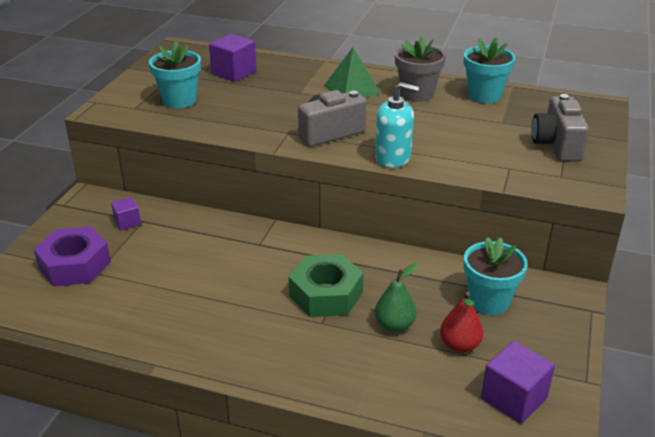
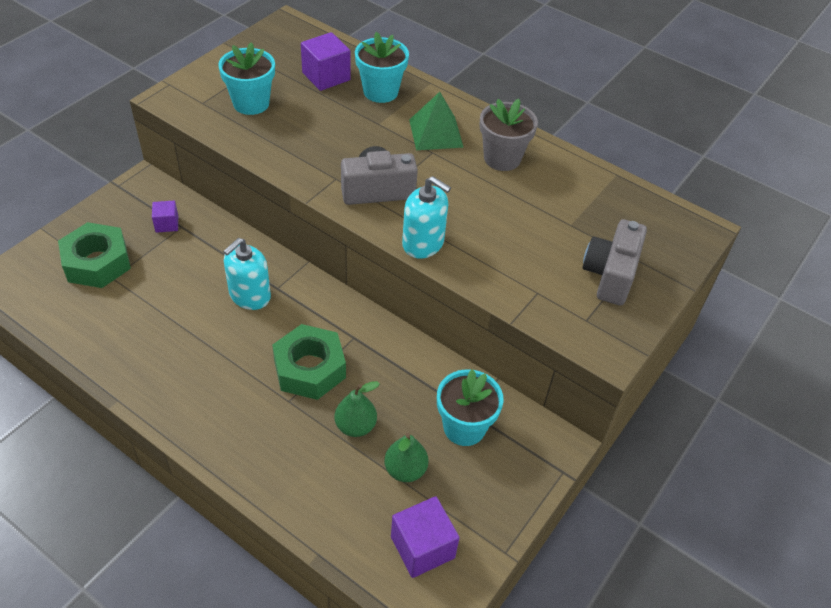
camera: 15 degrees right, 15 degrees up
purple nut [34,226,111,287] -> green nut [58,222,131,288]
red pear [440,291,483,353] -> green pear [384,433,429,482]
turquoise flower pot [464,37,515,103] -> turquoise flower pot moved to [355,32,409,103]
none -> turquoise soap dispenser [223,238,271,310]

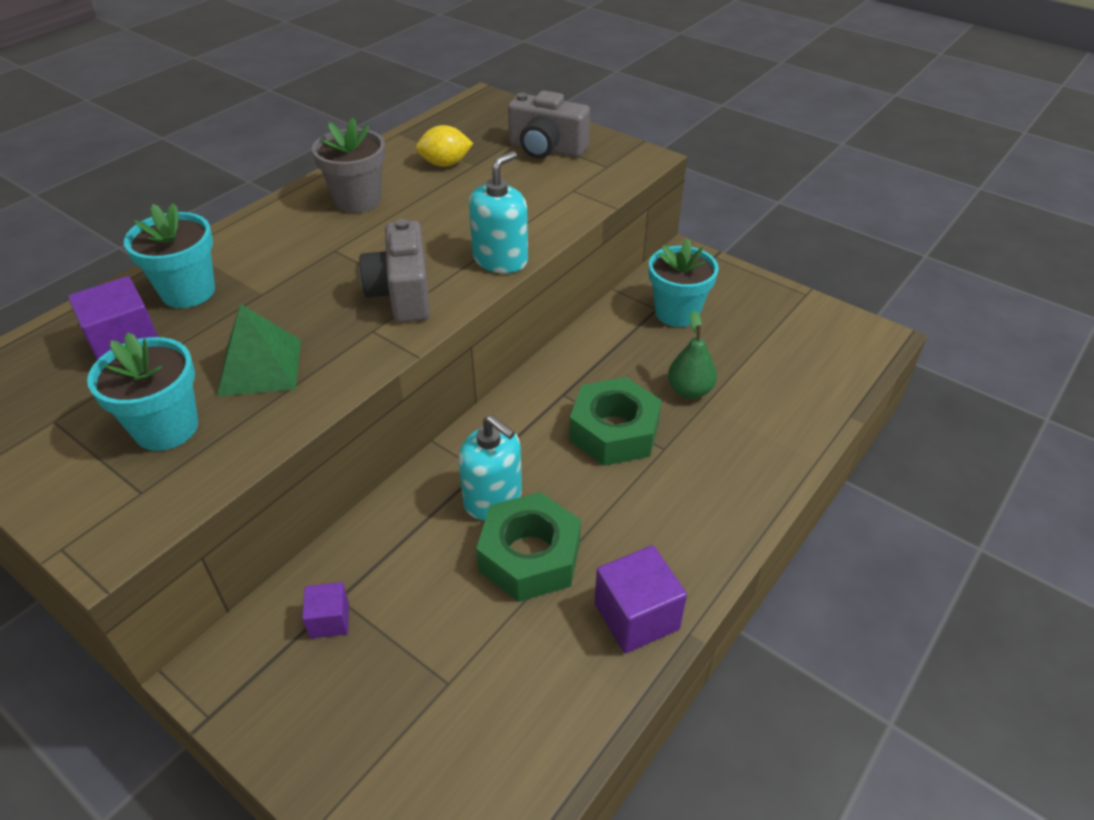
camera: 85 degrees left, 5 degrees down
green nut [58,222,131,288] -> green nut moved to [476,492,581,602]
green pear [384,433,429,482] -> none
purple cube [391,496,460,578] -> purple cube moved to [594,545,687,653]
green pyramid [409,92,464,150] -> green pyramid moved to [217,304,301,396]
none -> yellow lemon [416,125,473,167]

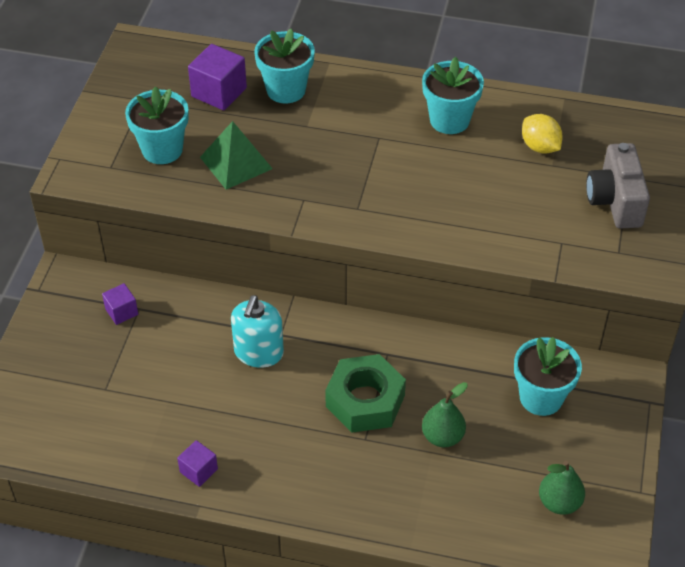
camera: 65 degrees right, 5 degrees up
grey flower pot [312,118,385,213] -> turquoise flower pot [422,57,484,134]
grey camera [359,219,430,323] -> none
turquoise soap dispenser [469,151,528,273] -> none
green nut [476,492,581,602] -> none
purple cube [594,545,687,653] -> purple cube [177,440,218,487], size x0.58
none -> green pear [539,461,585,515]

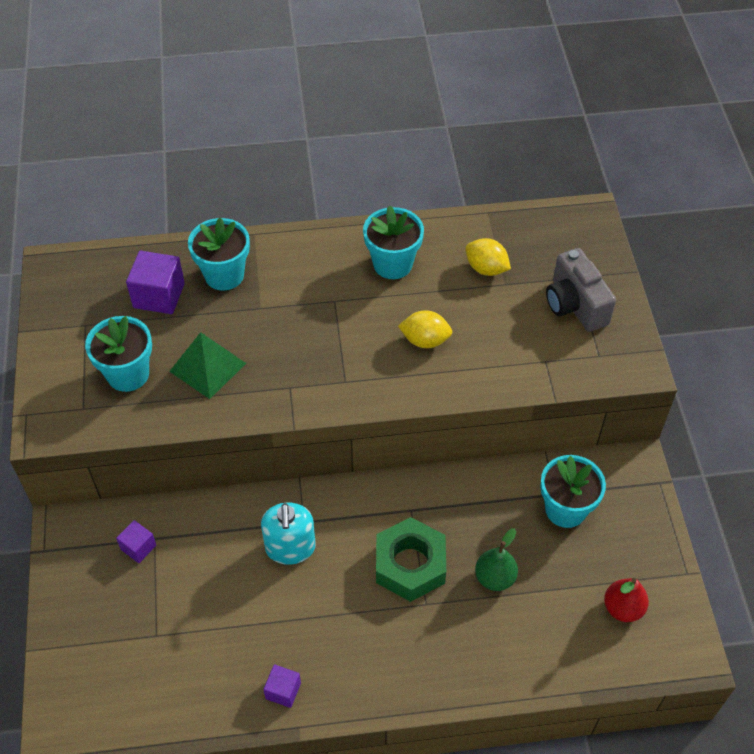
camera: 20 degrees left, 5 degrees up
green pear [539,461,585,515] -> red pear [604,578,649,622]
none -> yellow lemon [398,310,453,348]

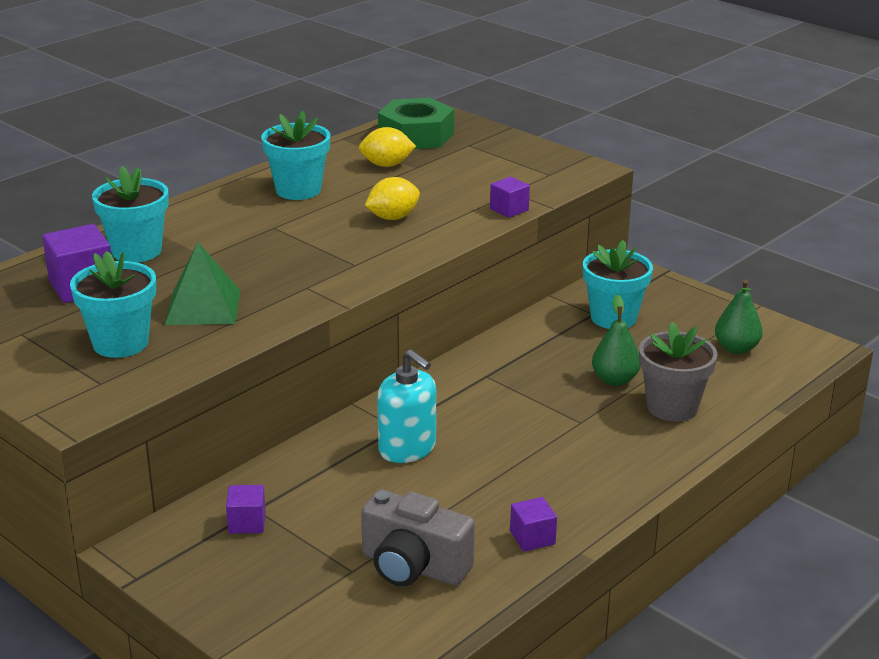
camera: 40 degrees left, 25 degrees down
green nut [376,517,446,602] -> green nut moved to [378,98,454,149]
grey camera [546,248,616,332] -> grey camera moved to [361,489,475,586]
red pear [604,578,649,622] -> green pear [715,280,763,354]
none -> purple cube [490,177,530,218]
none -> grey flower pot [639,322,718,422]

